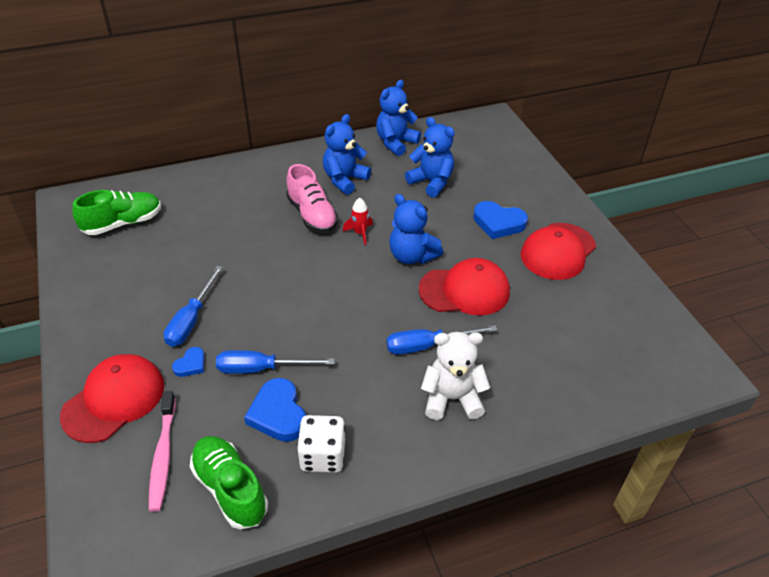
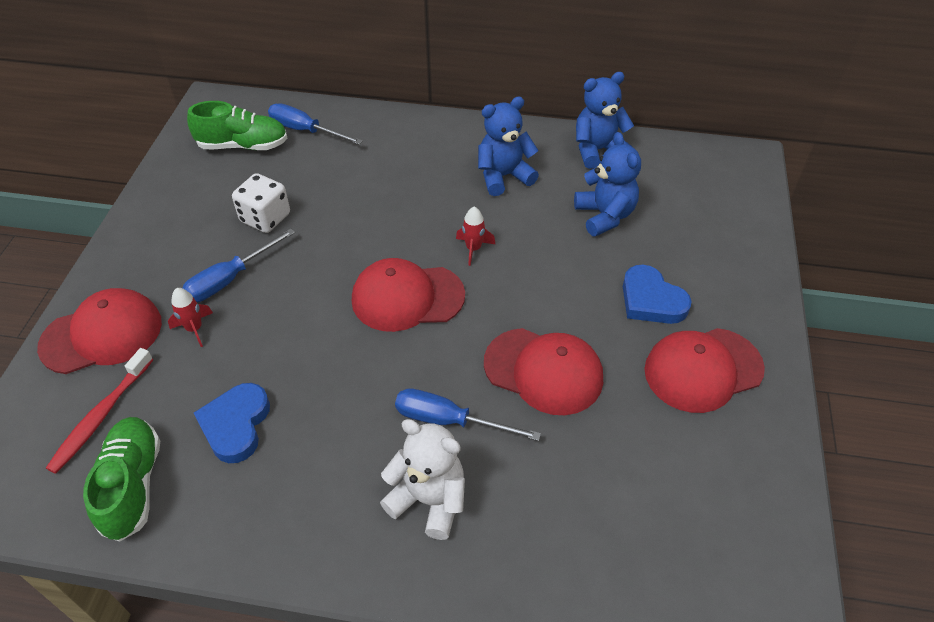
camera: 30 degrees right, 5 degrees up
pink toothbrush [149,391,176,512] -> red toothbrush [46,348,153,474]
blue heart [172,347,205,377] -> red rocket [168,288,213,347]
blue screwdriver [216,350,334,374] -> blue screwdriver moved to [268,103,363,145]
pink shoe [286,164,338,233] -> none
white dice [297,415,345,473] -> white dice moved to [232,173,290,233]
blue teddy bear [389,194,443,264] -> none
none -> red cap [352,258,465,332]

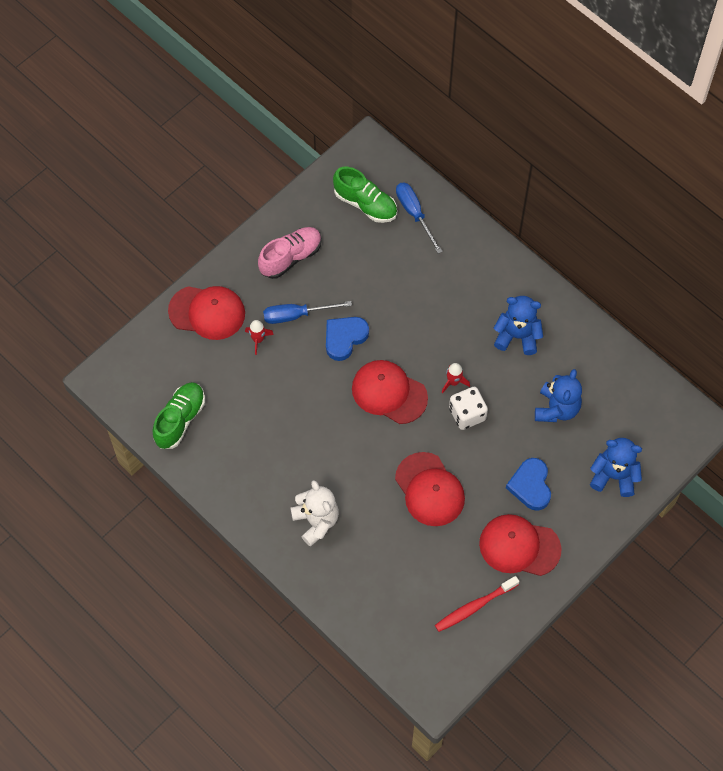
camera: 35 degrees right, 15 degrees up
red toothbrush [46,348,153,474] -> red toothbrush moved to [435,576,519,632]
blue heart [194,383,270,463] -> blue heart moved to [326,317,369,361]
white dice [232,173,290,233] -> white dice moved to [449,386,488,430]
blue screwdriver [395,388,541,441] -> none
blue teddy bear [576,72,634,169] -> blue teddy bear moved to [590,438,642,497]
none -> pink shoe [258,227,322,279]

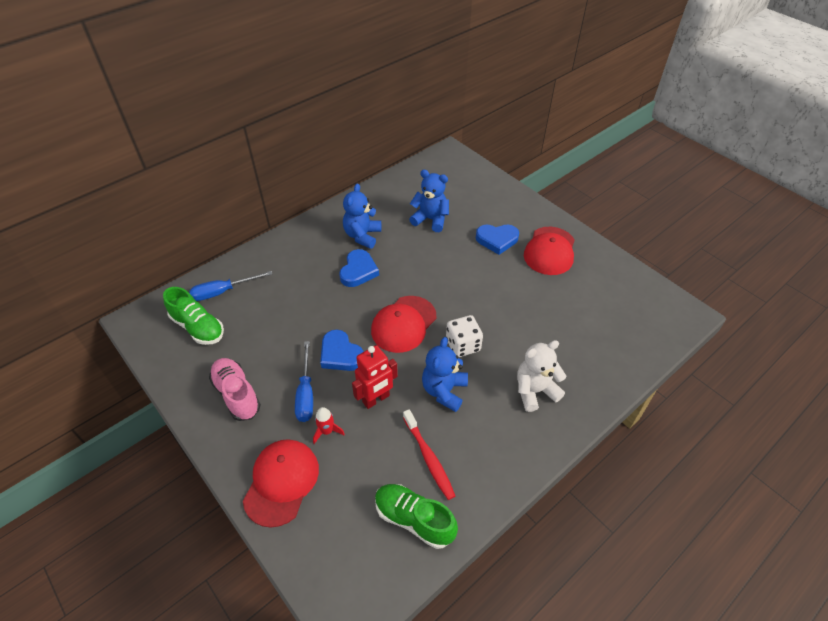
camera: 85 degrees left, 15 degrees down
green shoe [333,167,397,223] -> green shoe turned 90 degrees clockwise [163,287,224,345]
red cap [395,452,465,526] -> none
red toothbrush [435,576,519,632] -> red toothbrush moved to [403,409,455,500]
red rocket [442,363,470,394] -> none
white dice [449,386,488,430] -> white dice moved to [446,315,483,357]
blue teddy bear [590,438,642,497] -> blue teddy bear moved to [422,337,468,412]
none -> blue heart [339,249,379,287]
none -> red robot [352,345,398,409]

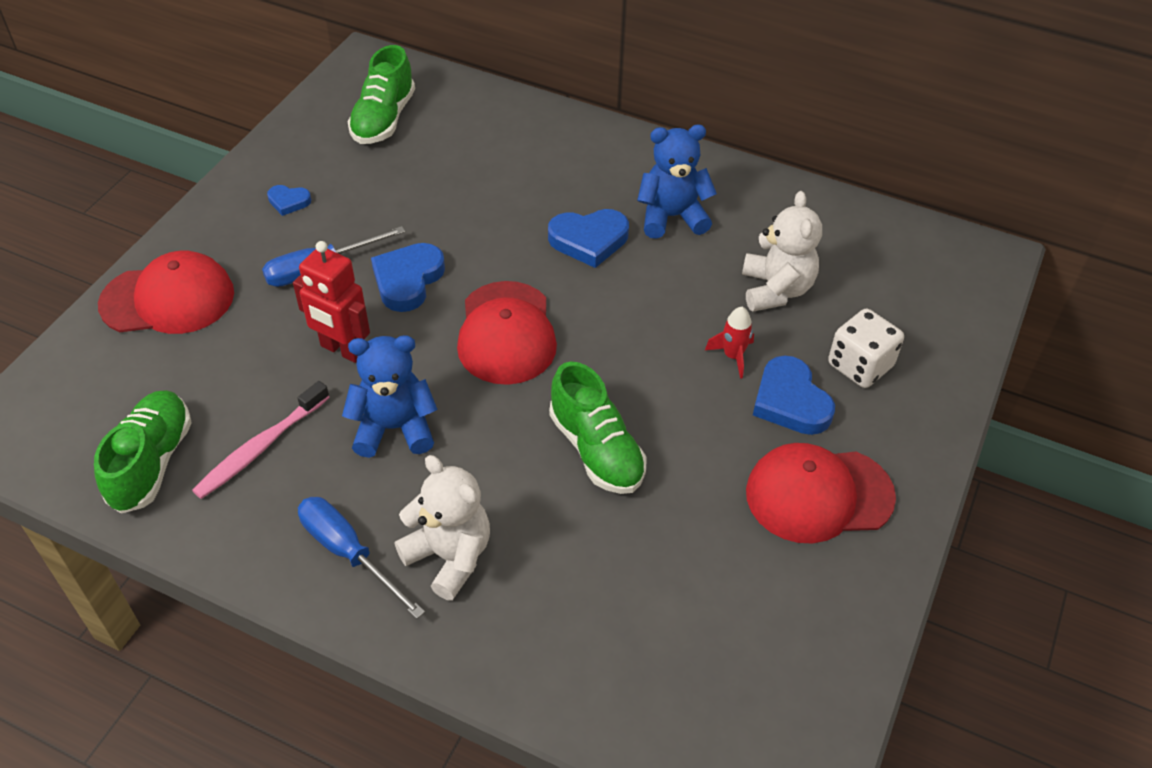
camera: 65 degrees right, 0 degrees up
blue screwdriver [189,271,272,301] -> blue screwdriver moved to [298,497,425,619]
pink shoe [209,358,261,421] -> blue heart [267,185,311,216]
red rocket [313,407,345,444] -> red rocket moved to [705,307,754,379]
red cap [371,296,436,353] -> red cap turned 105 degrees counterclockwise [457,281,557,385]
red toothbrush [403,409,455,500] -> pink toothbrush [192,381,329,499]
blue teddy bear [409,170,449,232] -> white teddy bear [742,191,822,312]
white dice [446,315,483,357] -> white dice moved to [828,309,904,388]
none -> green shoe [549,361,647,494]

